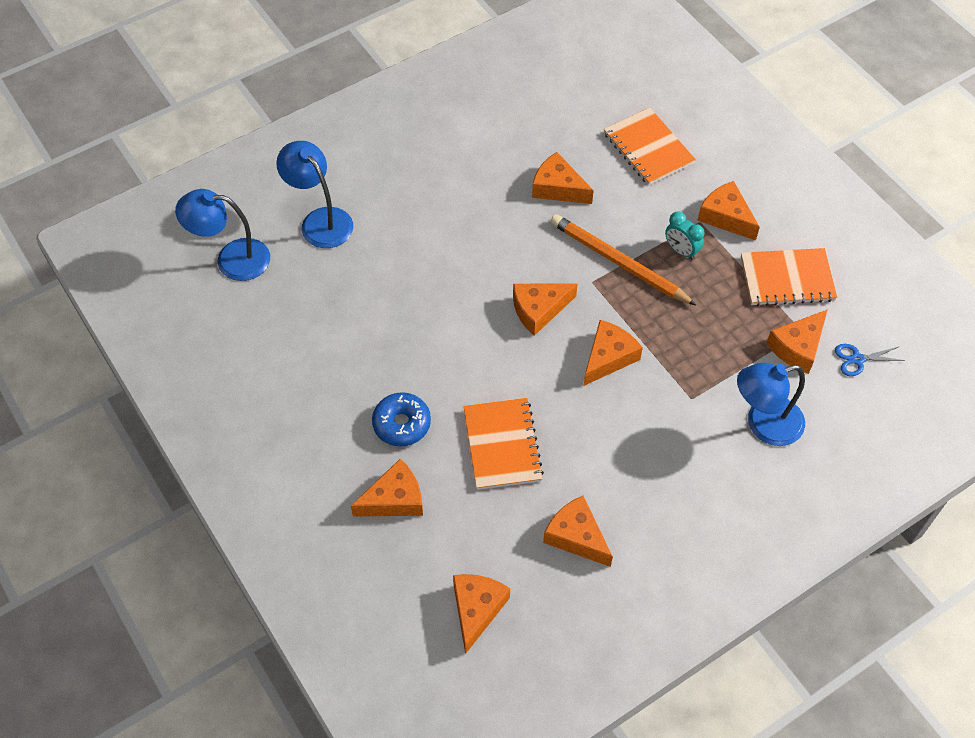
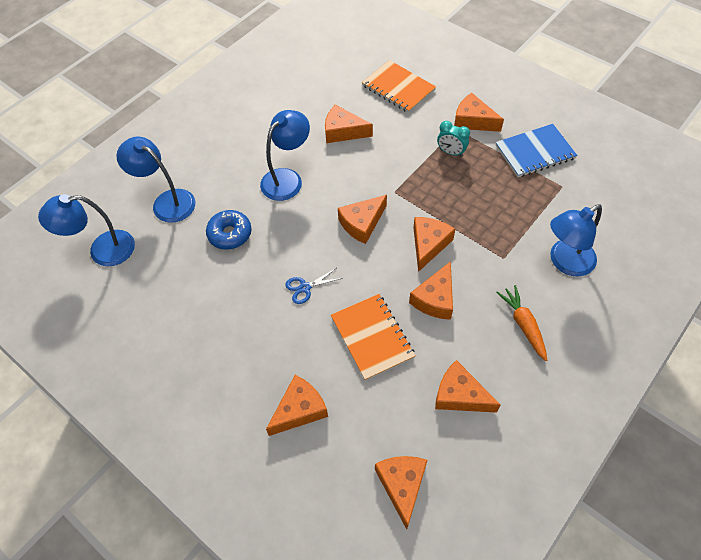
camera: 15 degrees left, 0 degrees up
blue donut [372,392,431,447] -> blue donut moved to [206,210,251,250]
orange pencil [550,214,696,305] -> none
orange notebook [741,248,837,306] -> blue notebook [496,124,577,177]
orange cheese [766,309,828,374] -> orange cheese moved to [409,261,453,320]
blue scissors [835,344,905,376] -> blue scissors moved to [285,268,343,304]
none -> blue lamp [260,110,310,201]
none -> orange carrot [496,285,547,361]

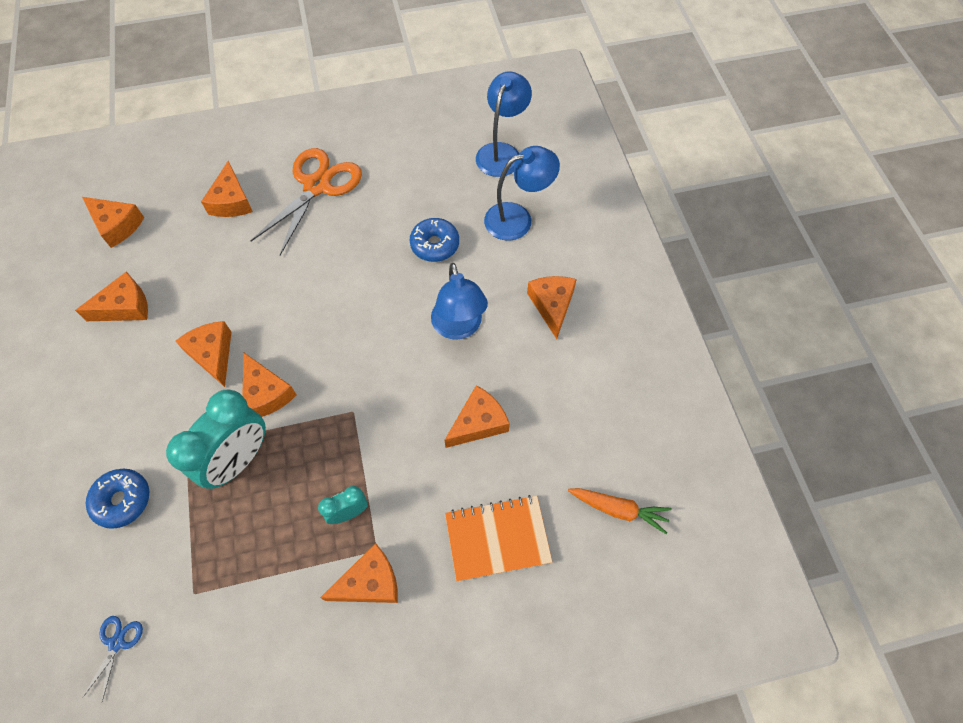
camera: 125 degrees right, 5 degrees up
blue scissors [285,268,343,304] -> blue scissors moved to [82,616,143,702]
orange notebook [331,294,416,381] -> none
orange cheese [338,195,387,244] -> orange cheese moved to [527,276,577,339]
blue notebook [496,124,577,177] -> none
orange carrot [496,285,547,361] -> orange carrot moved to [568,488,672,534]
blue lamp [550,204,602,276] -> blue donut [86,469,149,529]
none -> turquoise clock [166,390,266,489]
none -> orange scissors [251,148,362,255]

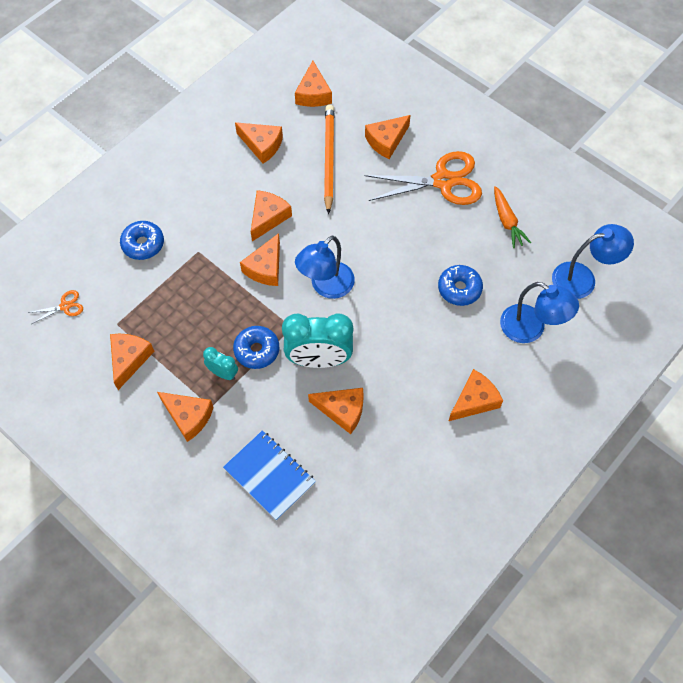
camera: 55 degrees right, 0 degrees up
blue scissors [82,616,143,702] -> orange scissors [28,290,83,324]
turquoise clock [166,390,266,489] -> turquoise clock moved to [282,313,353,368]
blue lamp [431,263,488,340] -> blue lamp moved to [295,235,355,299]
orange notebook [445,495,552,581] -> blue notebook [223,430,316,520]
orange carrot [568,488,672,534] -> orange carrot moved to [494,186,531,248]
none -> orange cheese [110,334,155,390]
none -> blue donut [233,326,279,369]
none -> orange pencil [324,104,335,215]

